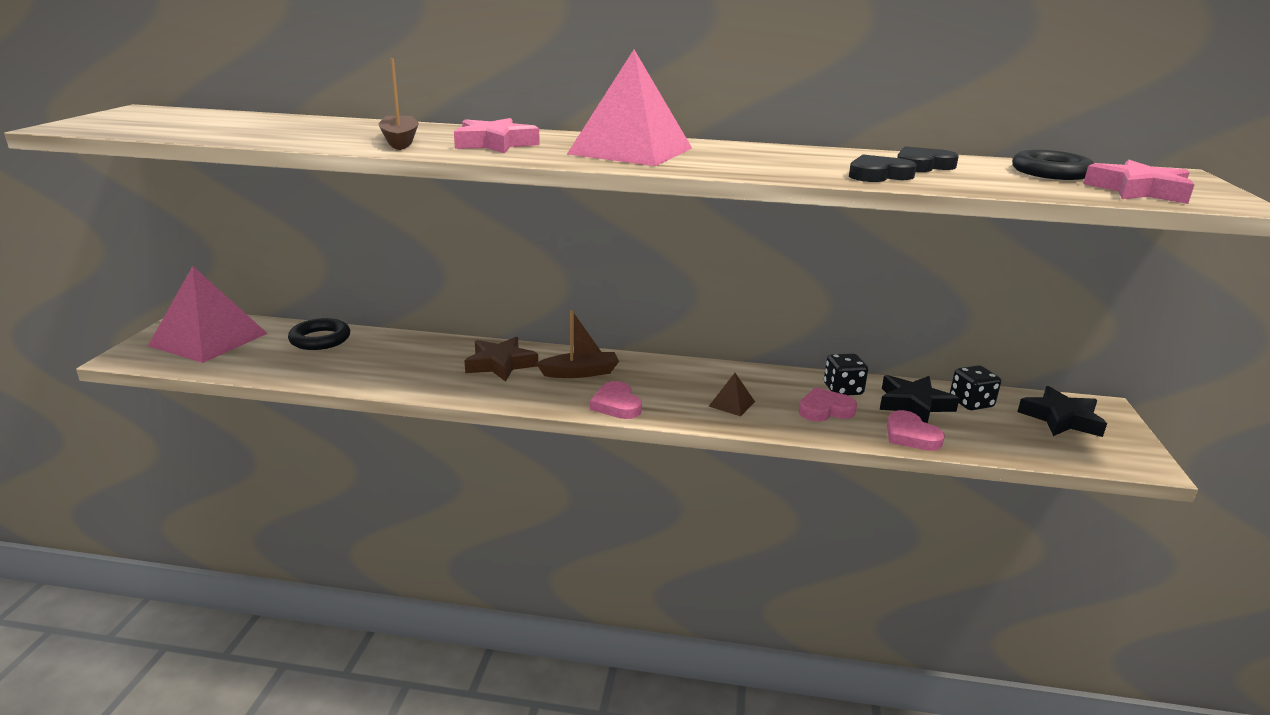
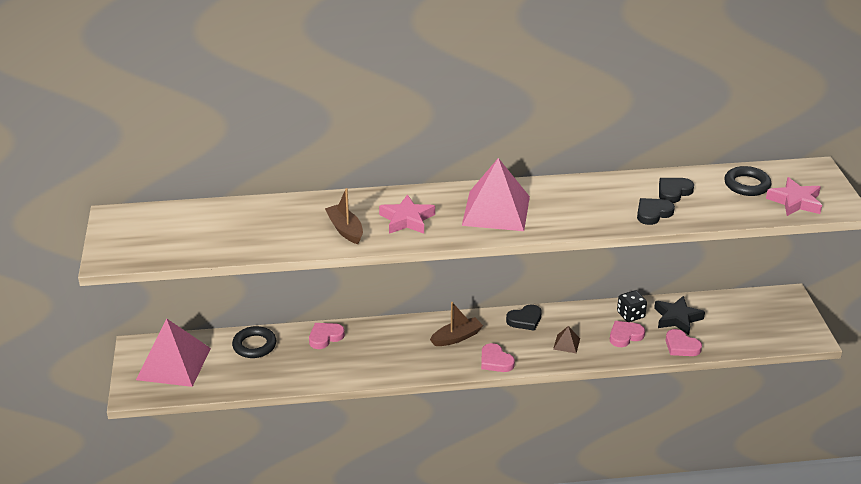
camera: 15 degrees left, 10 degrees up
brown star [464,337,538,382] -> none
black dice [950,365,1001,410] -> none
black star [1017,386,1107,437] -> none
none -> pink heart [309,323,345,349]
none -> black heart [506,304,542,331]

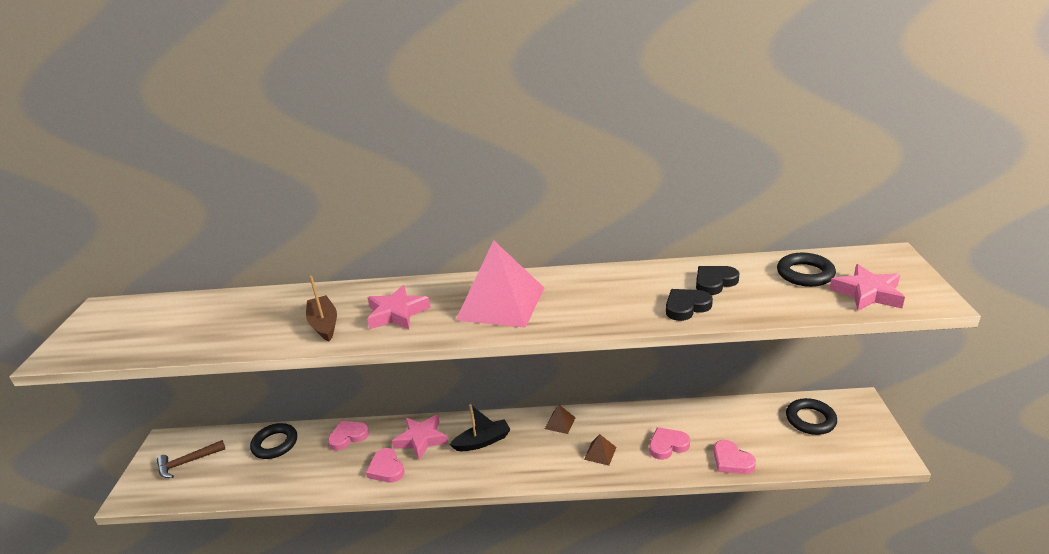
camera: 10 degrees right, 5 degrees down
pink pyramid [136,318,211,387] -> brown hammer [157,440,225,478]
brown boat [430,302,483,346] -> black boat [449,404,511,451]
pink heart [481,343,515,372] -> pink heart moved to [366,448,405,483]
black heart [506,304,542,331] -> brown pyramid [545,405,576,434]
black dice [617,290,647,322] -> none
black star [654,296,705,335] -> none
none -> pink star [392,414,448,460]
none -> black ring [786,398,837,435]

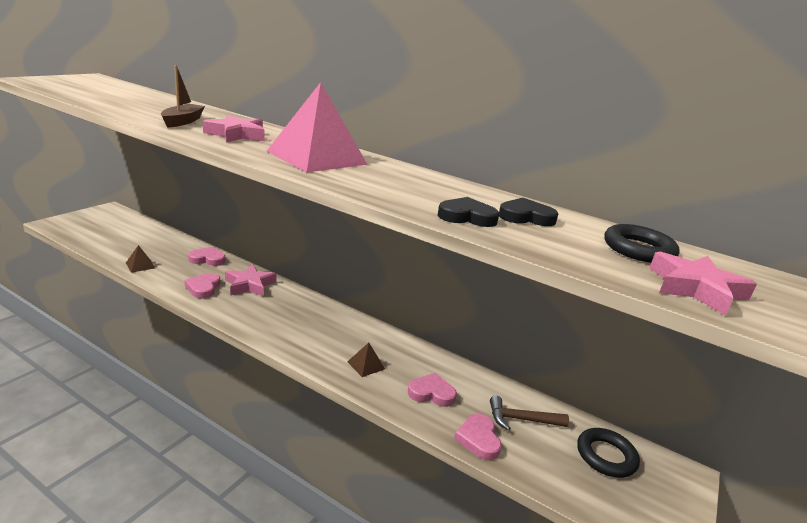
camera: 25 degrees right, 5 degrees down
brown hammer [157,440,225,478] -> brown hammer moved to [490,395,569,430]
black ring [250,423,297,459] -> none
black boat [449,404,511,451] -> none
brown pyramid [545,405,576,434] -> brown pyramid moved to [126,245,155,273]

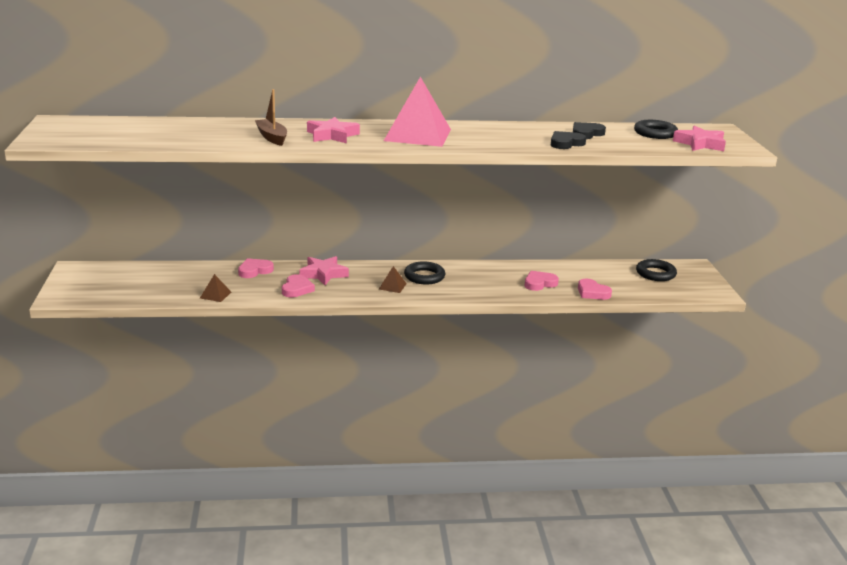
camera: 35 degrees left, 0 degrees up
pink heart [184,273,220,298] -> pink heart turned 135 degrees counterclockwise [282,274,315,297]
brown pyramid [347,343,385,377] -> brown pyramid moved to [379,266,407,293]
brown hammer [490,395,569,430] -> none
none -> black ring [404,261,445,285]

